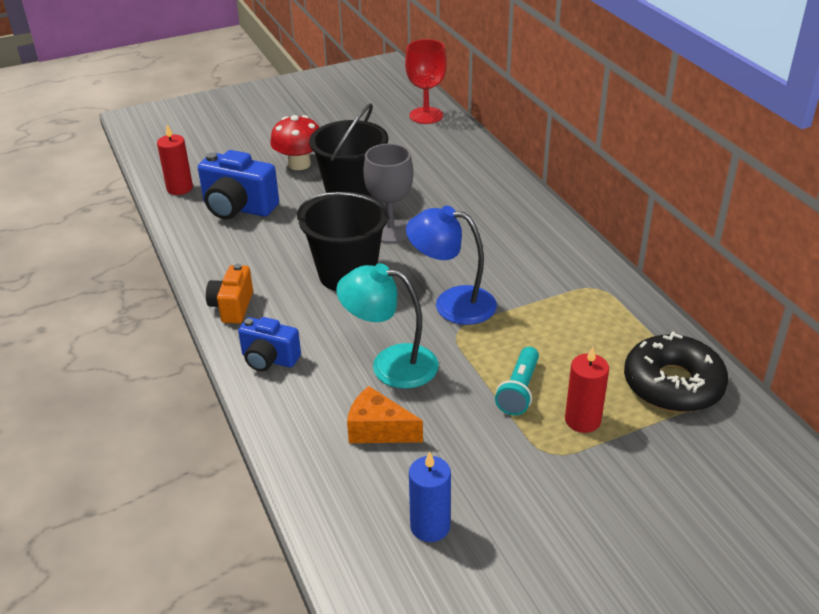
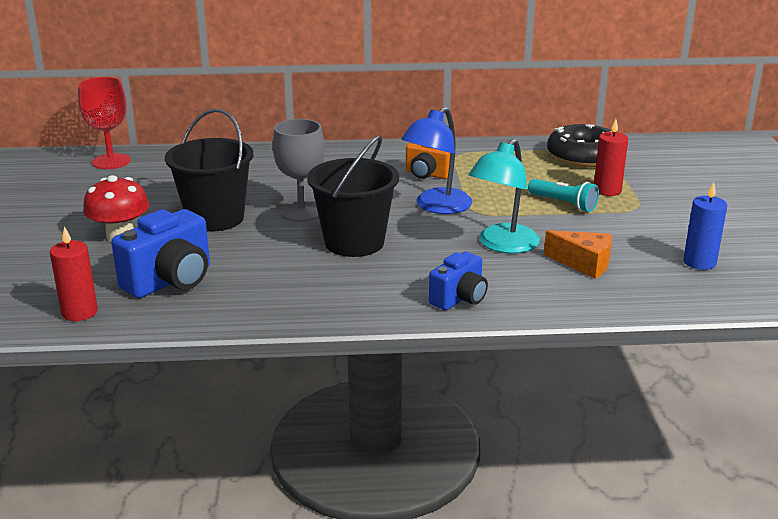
camera: 70 degrees left, 10 degrees down
orange camera [206,264,253,324] -> orange camera moved to [406,142,454,179]
orange cheese [347,386,423,443] -> orange cheese turned 105 degrees counterclockwise [544,230,612,279]

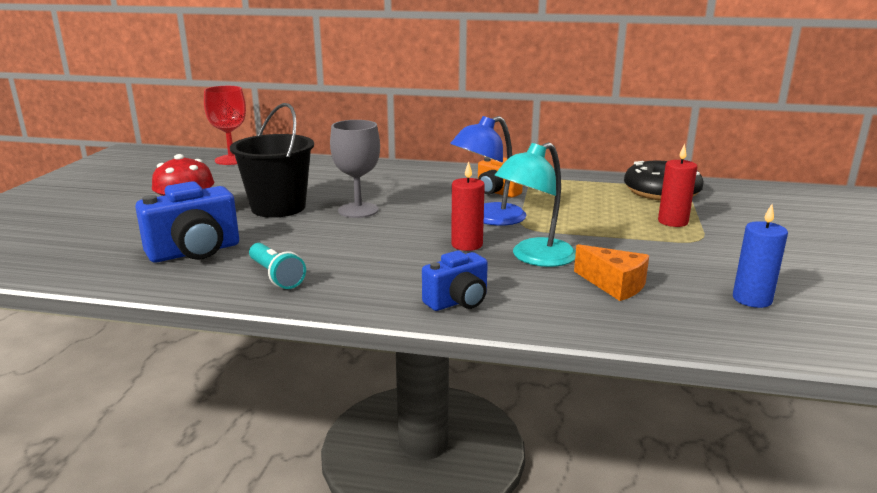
camera: 15 degrees right, 5 degrees down
red candle [50,226,98,321] -> red candle moved to [451,161,485,251]
black bucket [307,136,399,257] -> none
turquoise flashlight [528,179,599,212] -> turquoise flashlight moved to [249,243,306,289]

